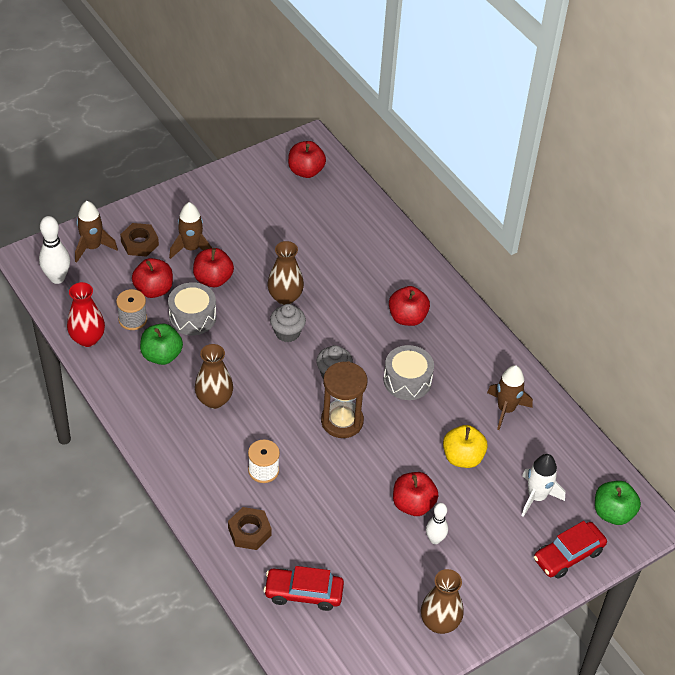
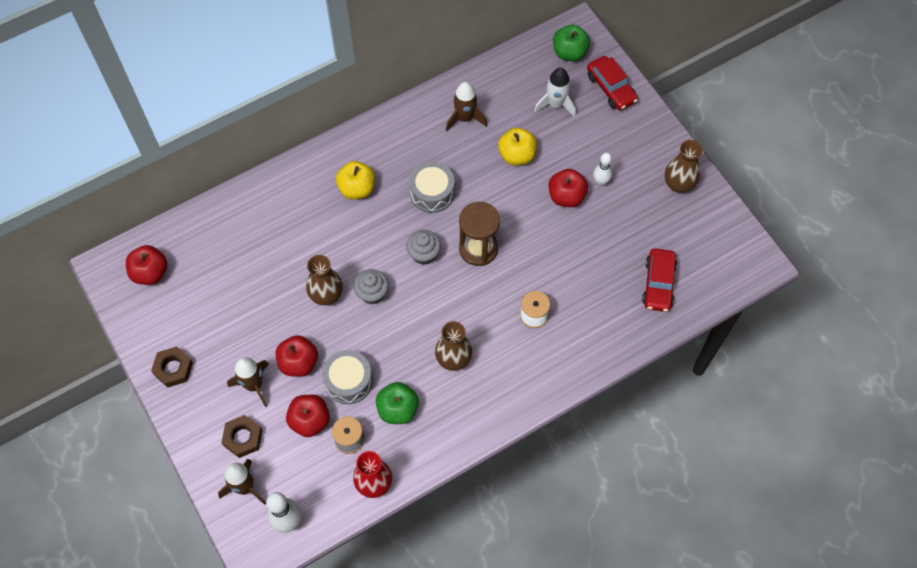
camera: 85 degrees left, 15 degrees up
brown nut [228,507,272,550] -> brown nut moved to [151,347,193,388]
red apple [389,286,430,326] -> yellow apple [336,161,375,200]

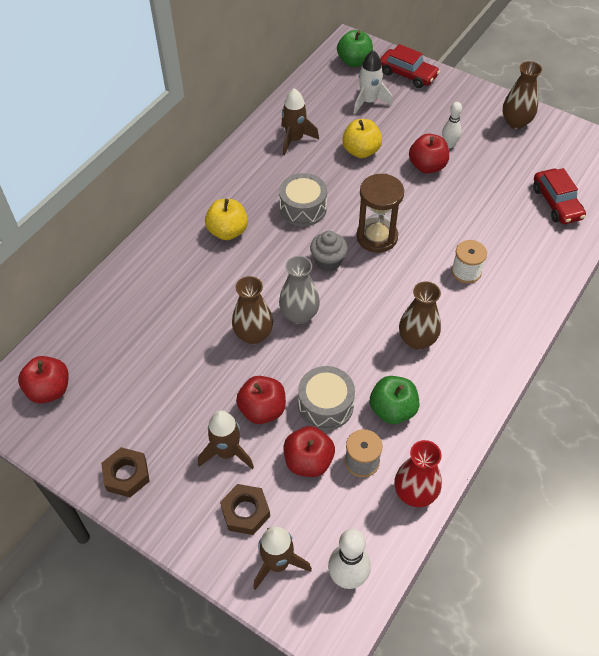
camera: 25 degrees left, 10 degrees down
grey cupcake [354,269,389,305] -> grey vase [279,256,320,324]

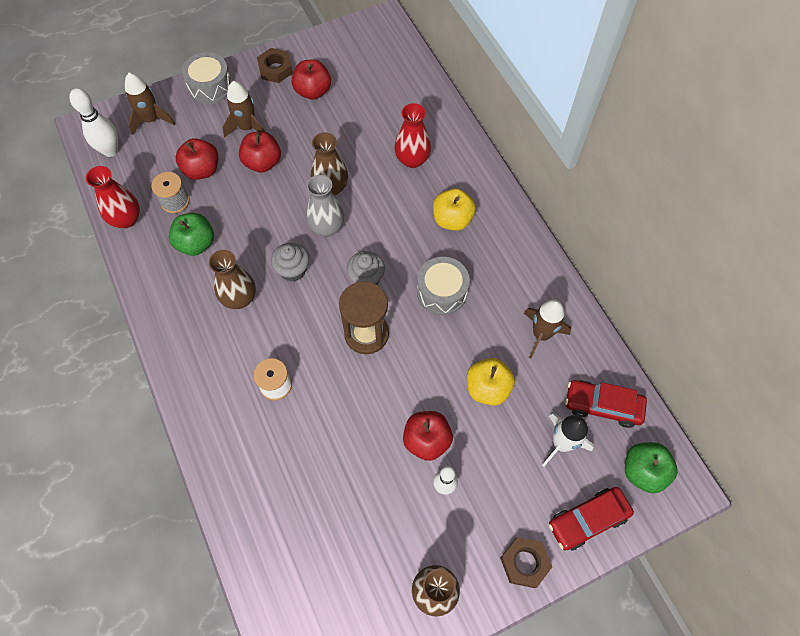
camera: 120 degrees right, 10 degrees up
red apple [18,356,69,404] -> red apple moved to [292,59,331,100]
brown nut [220,484,270,535] -> brown nut moved to [500,537,552,588]
grey drum [298,366,355,430] -> grey drum moved to [182,52,232,104]
red car [533,168,586,224] -> red car moved to [565,380,647,428]
none -> grey cupcake [271,243,309,281]
none -> red vase [394,103,431,168]

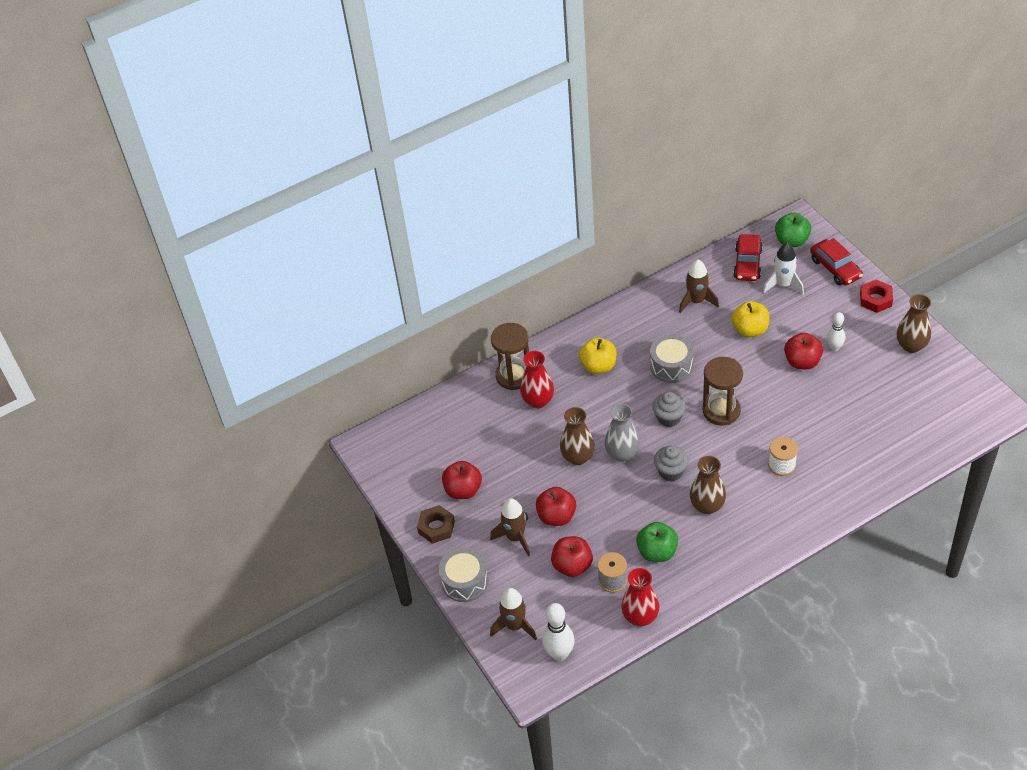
camera: 90 degrees left, 15 degrees down
brown nut [500,537,552,588] -> red nut [860,280,893,313]
none -> brown hourglass [491,323,529,390]

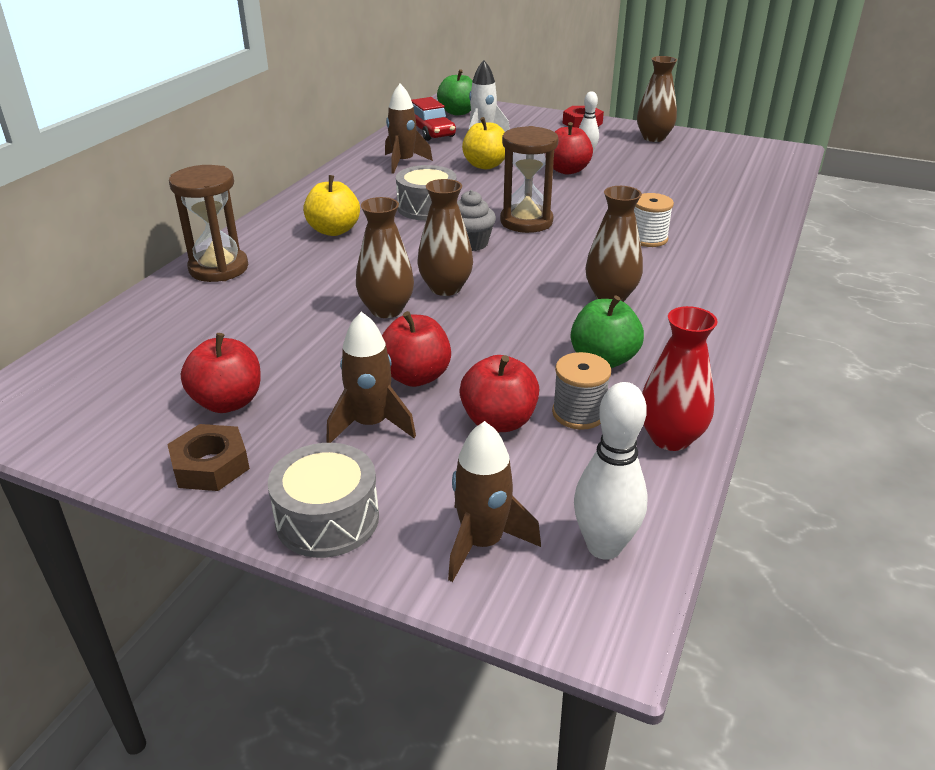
camera: 40 degrees left, 15 degrees down
red vase [520,351,554,409] -> none
grey vase [605,403,640,462] -> brown vase [417,179,473,296]
grey cupcake [654,445,688,481] -> none
red car [810,238,863,285] -> none

